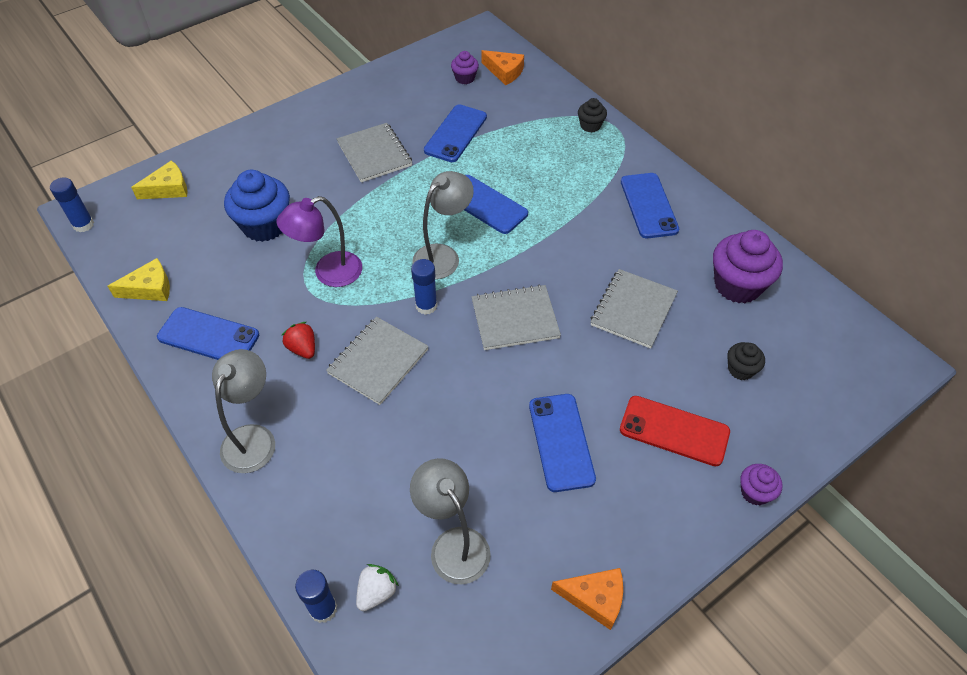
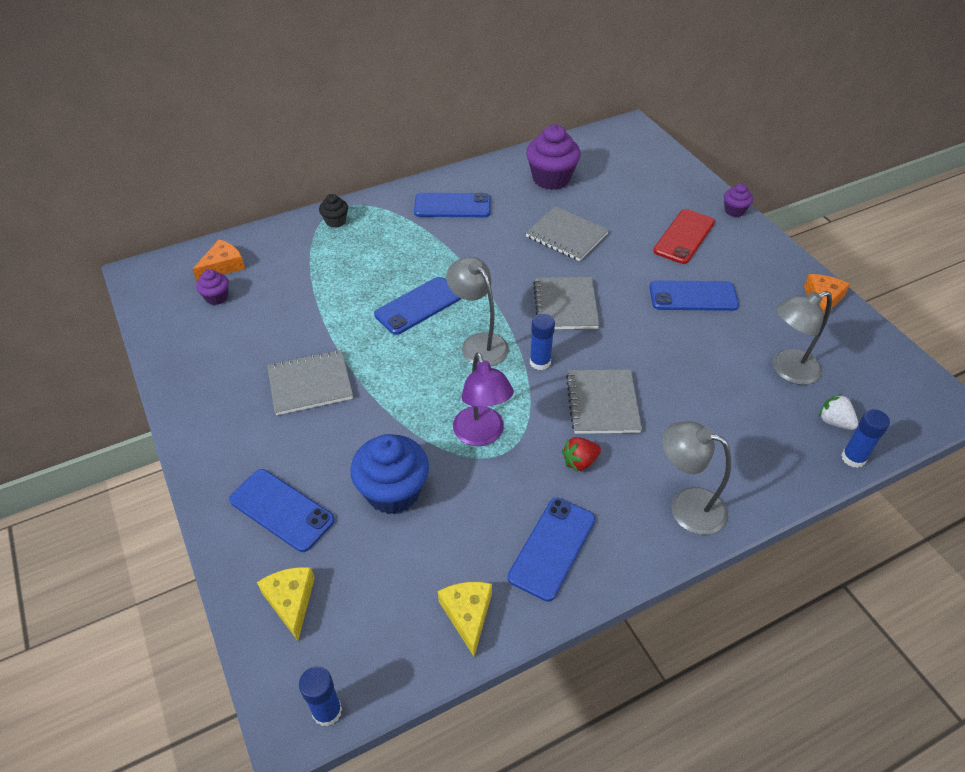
camera: 80 degrees left, 5 degrees down
grey notebook [326,317,429,405] -> grey notebook turned 45 degrees clockwise [566,369,642,434]
blue phone [424,104,487,162] -> blue phone moved to [229,469,335,552]
black cupcake [727,342,765,380] -> none

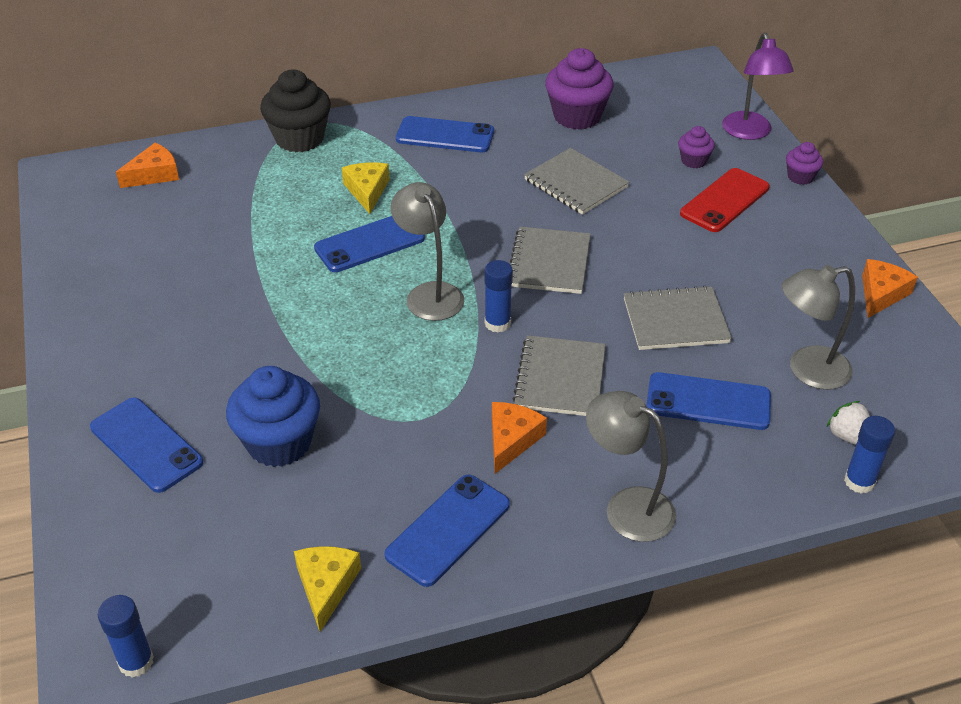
camera: 10 degrees right, 5 degrees down
purple cupcake [196,269,229,305] -> purple cupcake moved to [678,126,715,168]
yellow cheese [257,567,315,641] -> yellow cheese moved to [342,162,390,214]
grey notebook [267,350,353,415] -> grey notebook moved to [624,285,732,350]
black cupcake [319,194,348,228] -> black cupcake [260,70,331,152], size x1.96
purple lamp [453,352,514,446] -> purple lamp moved to [722,32,794,140]
red strawberry [562,437,601,472] -> orange cheese [492,402,547,474]
blue phone [649,280,739,311] -> blue phone moved to [646,372,771,430]

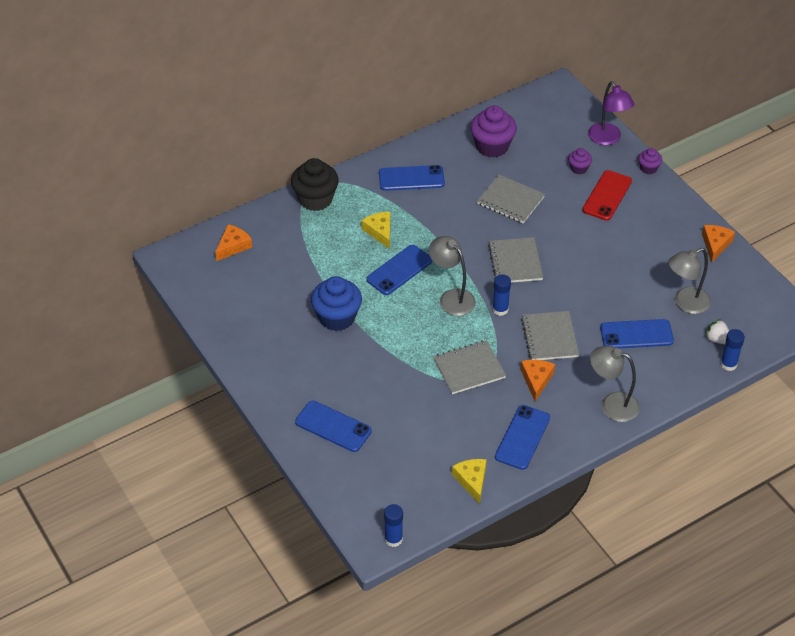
camera: 15 degrees left, 5 degrees up
blue cupcake [226,366,320,467] -> blue cupcake moved to [311,276,362,331]
grey notebook [624,285,732,350] -> grey notebook moved to [433,340,506,394]

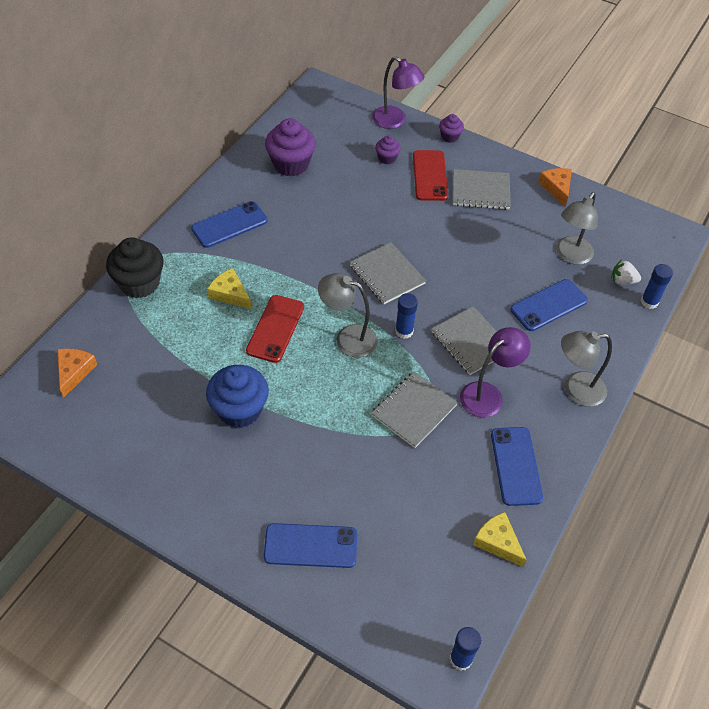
camera: 30 degrees left, 5 degrees up
blue phone [366,245,432,295] -> red phone [246,295,304,363]
grey notebook [477,175,545,223] -> grey notebook moved to [453,169,511,210]
orange cheese [521,360,555,401] -> purple lamp [460,327,531,417]

